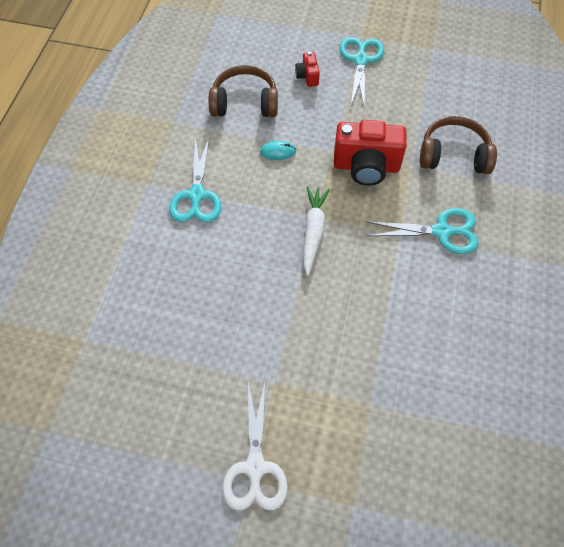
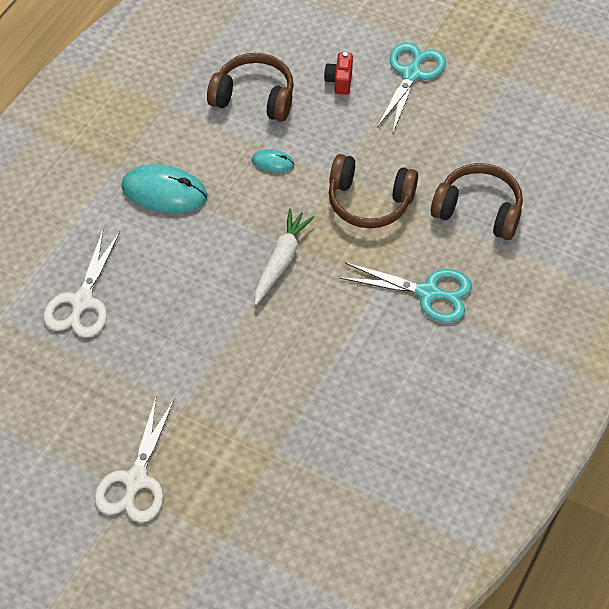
camera: 15 degrees right, 5 degrees down
turquoise scissors [169,138,221,222] -> turquoise mouse [122,164,207,213]
red camera [334,120,407,186] -> brown headphones [329,154,418,228]
none -> white scissors [44,229,120,338]

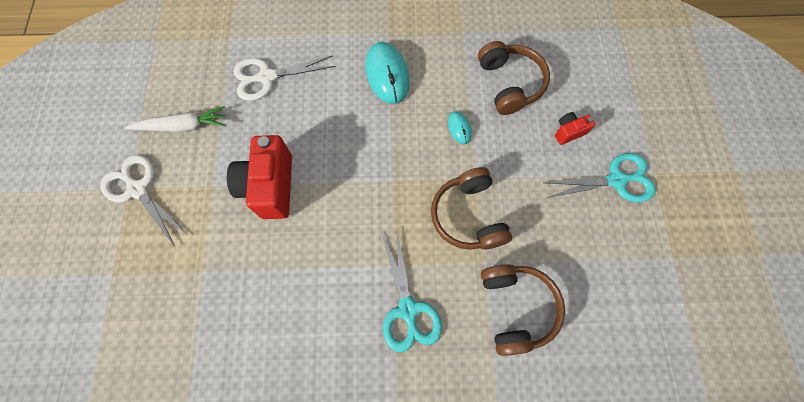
camera: 60 degrees right, 15 degrees up
white scissors [95,397,174,522] -> white scissors turned 60 degrees clockwise [100,155,189,247]
white carrot [255,209,314,305] -> white carrot moved to [125,106,226,132]
none -> red camera [227,135,292,219]

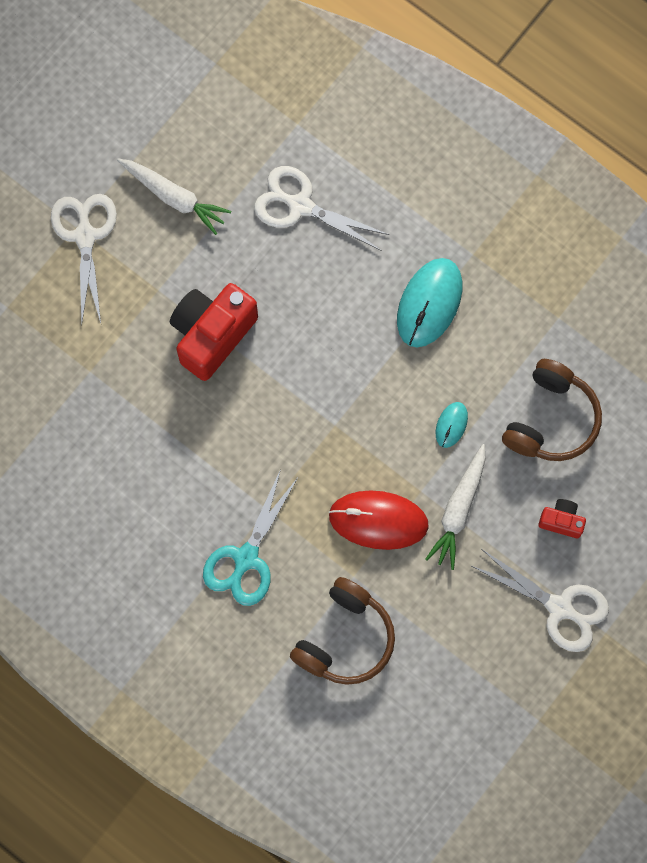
camera: 40 degrees right, 5 degrees up
brown headphones [431,167,512,250] -> red mouse [328,490,429,550]
turquoise scissors [544,153,656,202] -> white scissors [472,550,609,652]
none -> white carrot [425,444,485,570]

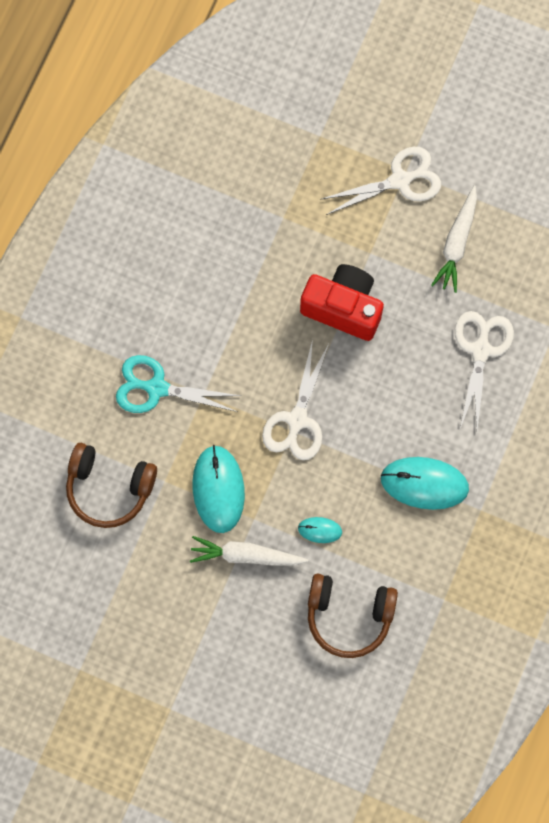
camera: 75 degrees right, 0 degrees up
red mouse [328,490,429,550] -> turquoise mouse [192,445,245,533]
white scissors [472,550,609,652] -> white scissors moved to [262,339,329,460]
red camera [538,499,586,539] -> none

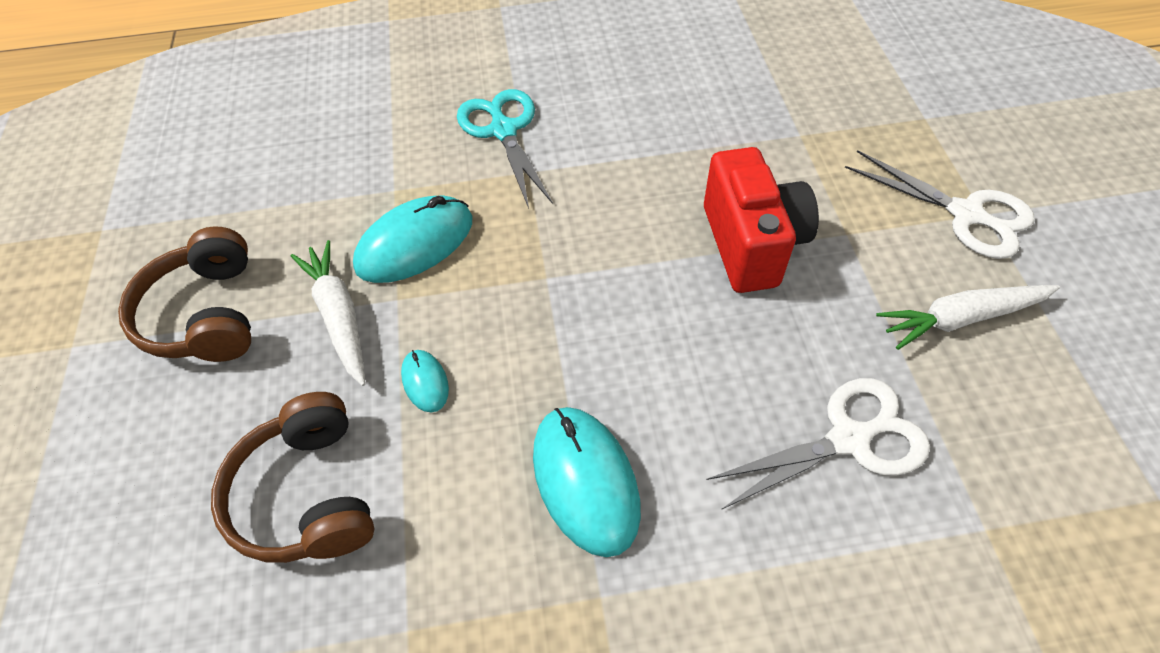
camera: 60 degrees right, 20 degrees down
brown headphones [66,443,157,528] -> brown headphones moved to [118,226,251,362]
white scissors [262,339,329,460] -> none

